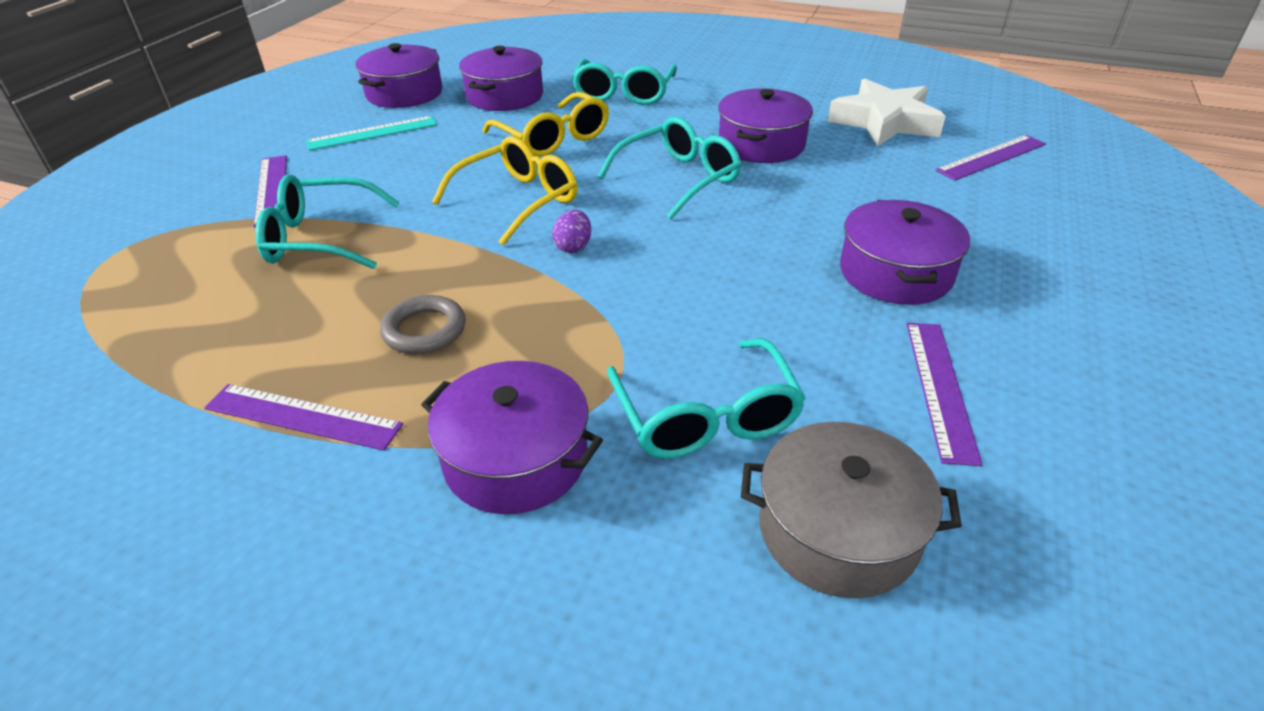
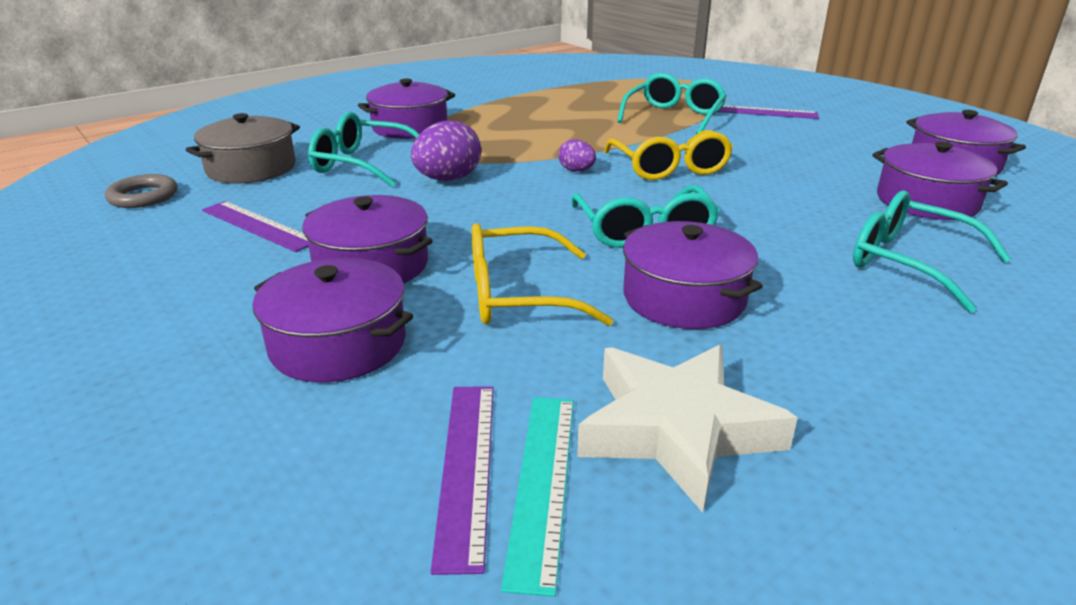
camera: 120 degrees right, 10 degrees down
purple ruler [204,384,403,451] -> none
turquoise ruler [306,116,437,151] -> turquoise ruler moved to [501,397,574,597]
grey ring [380,295,466,354] -> grey ring moved to [105,174,177,208]
yellow glasses [482,92,609,157] -> yellow glasses moved to [472,223,614,326]
none -> purple pot [253,258,413,382]
none -> purple egg [411,120,481,181]

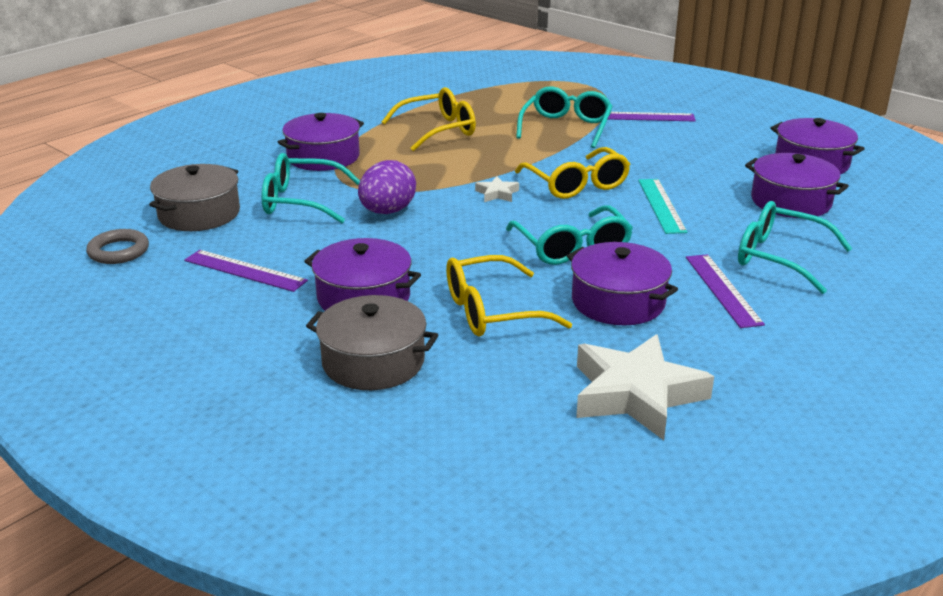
camera: 10 degrees left, 0 degrees up
purple pot [253,258,413,382] -> grey pot [306,295,438,390]
purple ruler [431,386,494,575] -> purple ruler moved to [686,254,765,328]
turquoise ruler [501,397,574,597] -> turquoise ruler moved to [638,179,688,234]
purple egg [558,139,596,172] -> white star [475,176,519,202]
none -> yellow glasses [382,87,476,151]

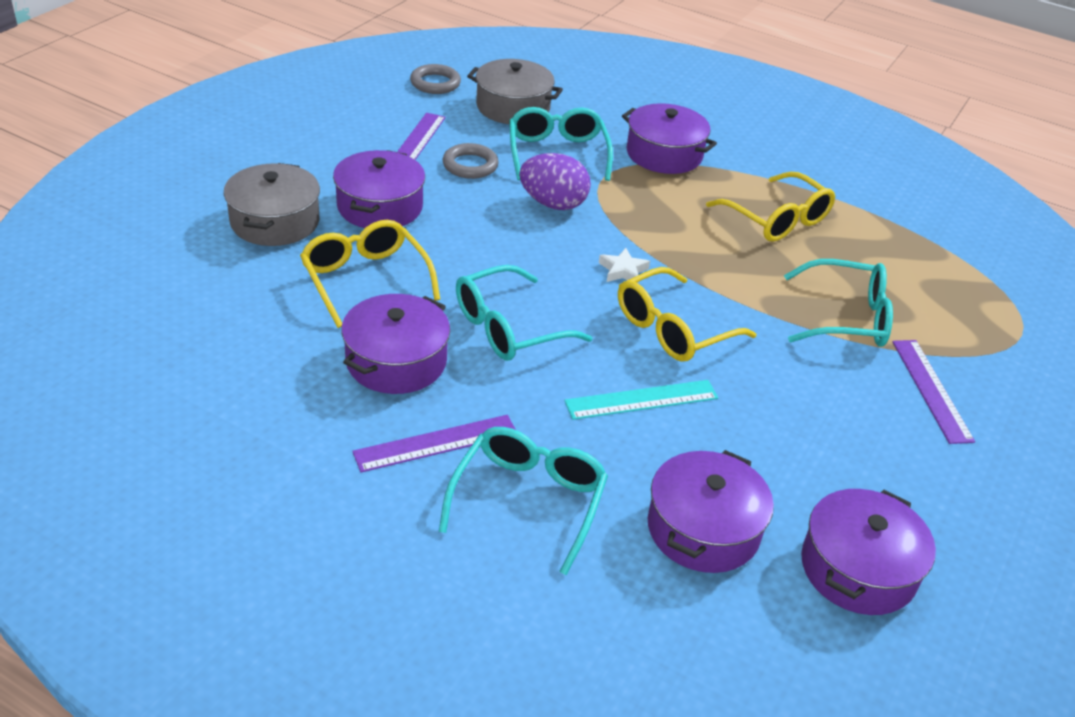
camera: 75 degrees right, 10 degrees up
white star [576,334,714,440] -> none
none -> grey ring [443,143,499,179]

